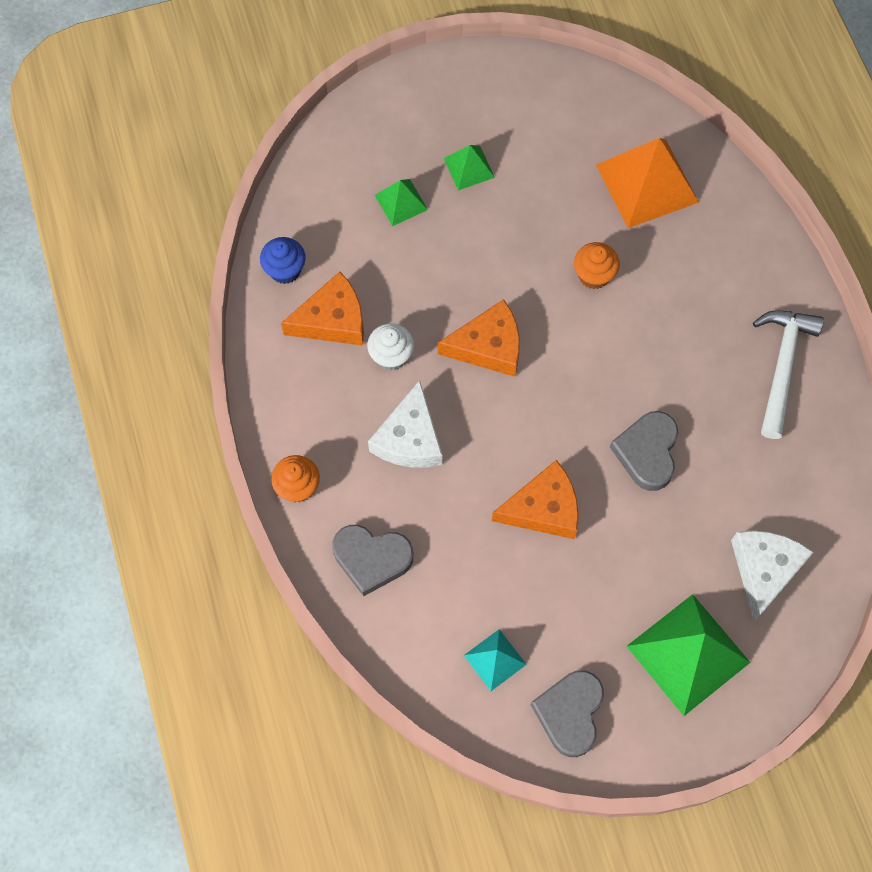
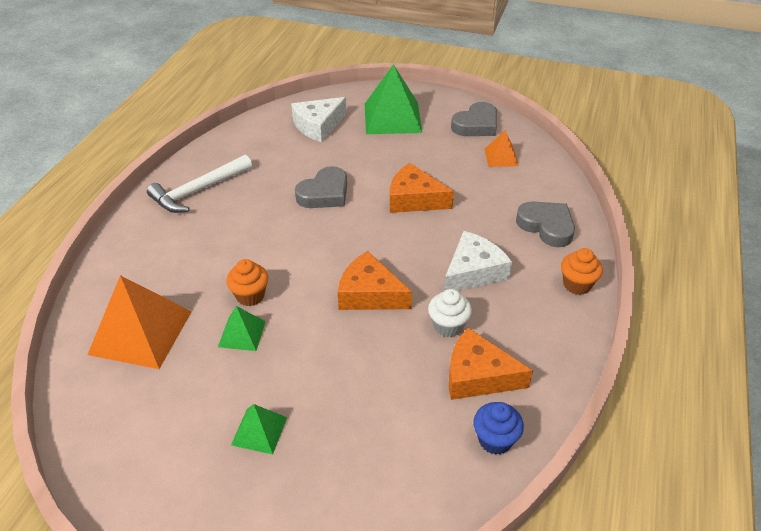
camera: 145 degrees left, 25 degrees down
green pyramid [375,179,428,226] -> green pyramid moved to [218,306,266,351]
turquoise pyramid [464,629,527,691] -> orange pyramid [485,130,519,167]

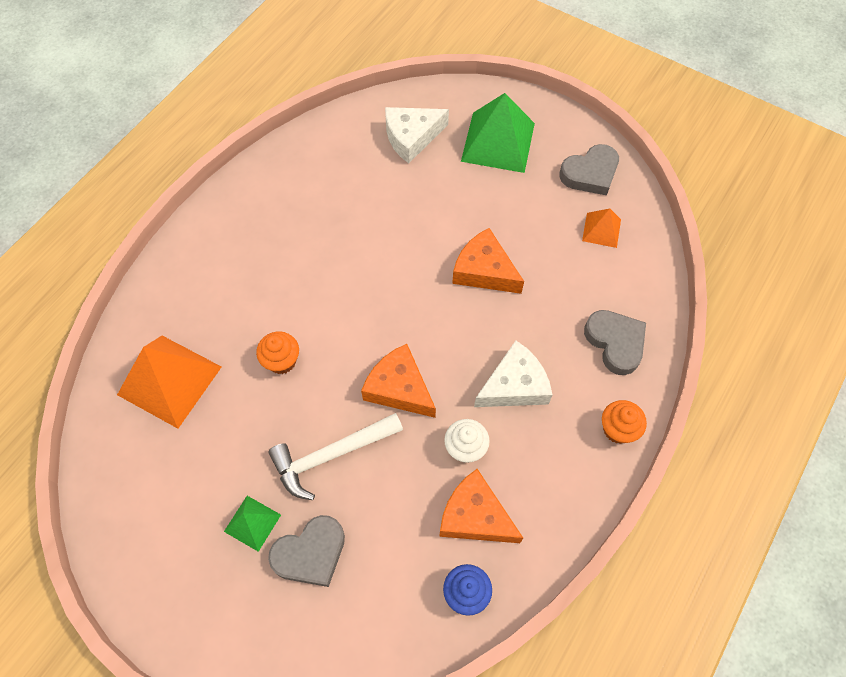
camera: 15 degrees right, 20 degrees up
white hammer [147,155,252,213] -> white hammer moved to [269,413,403,500]
green pyramid [218,306,266,351] -> none
grey heart [295,166,347,208] -> grey heart moved to [268,515,345,587]

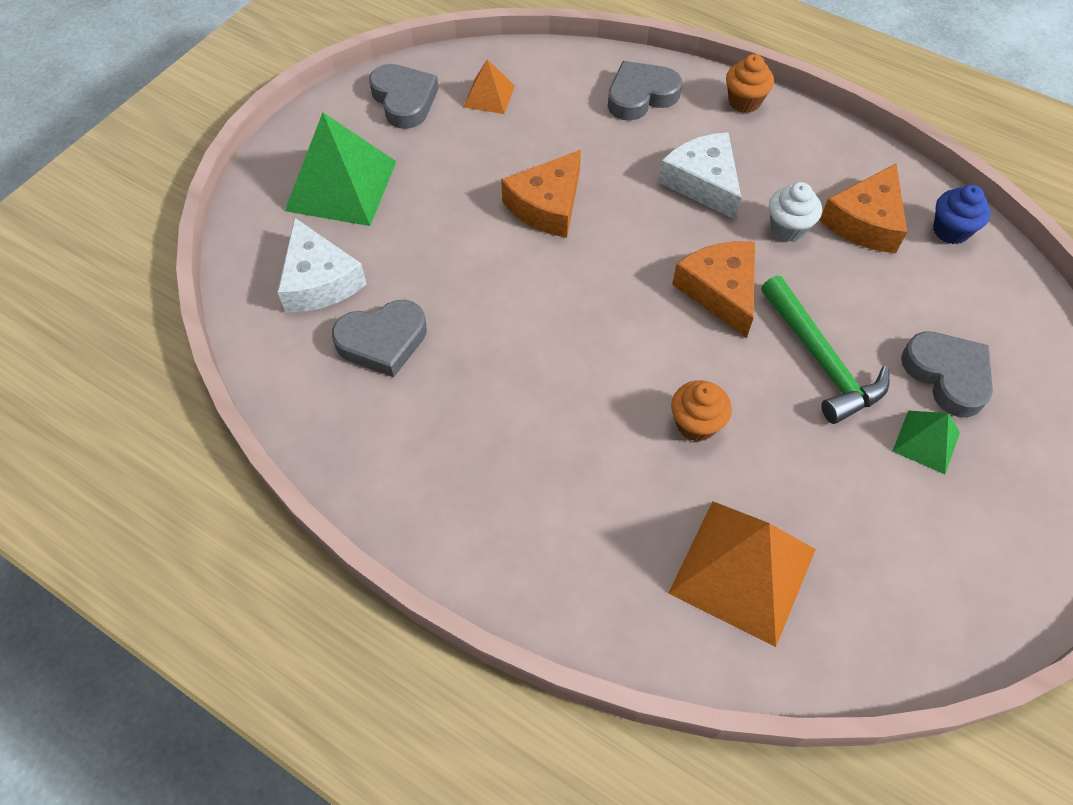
camera: 90 degrees left, 5 degrees down
white hammer [269,413,403,500] -> green hammer [761,275,890,424]
orange cheese [361,344,436,418] -> orange cheese turned 120 degrees clockwise [672,241,755,338]
none -> grey heart [332,300,427,377]

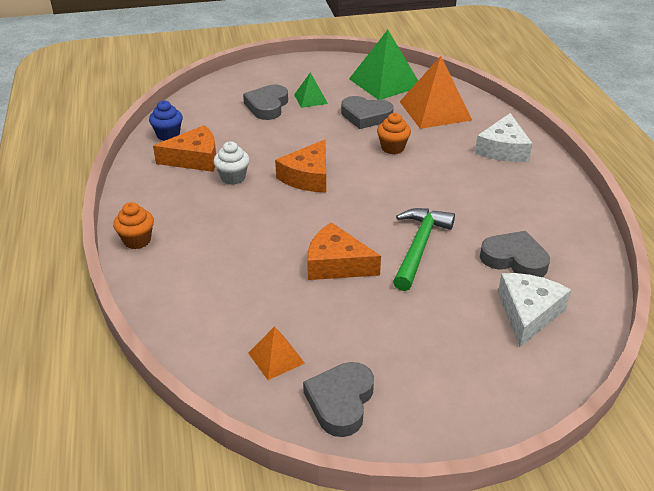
camera: 135 degrees left, 20 degrees down
green pyramid [285,112,397,226] -> green pyramid moved to [349,30,418,100]
orange cheese [501,150,581,238] -> orange cheese turned 150 degrees counterclockwise [307,222,381,280]
grey heart [608,61,682,121] -> grey heart moved to [341,96,394,129]
white cheese [658,132,742,220] -> white cheese moved to [475,113,533,162]
green hammer [761,275,890,424] -> green hammer moved to [393,208,455,291]

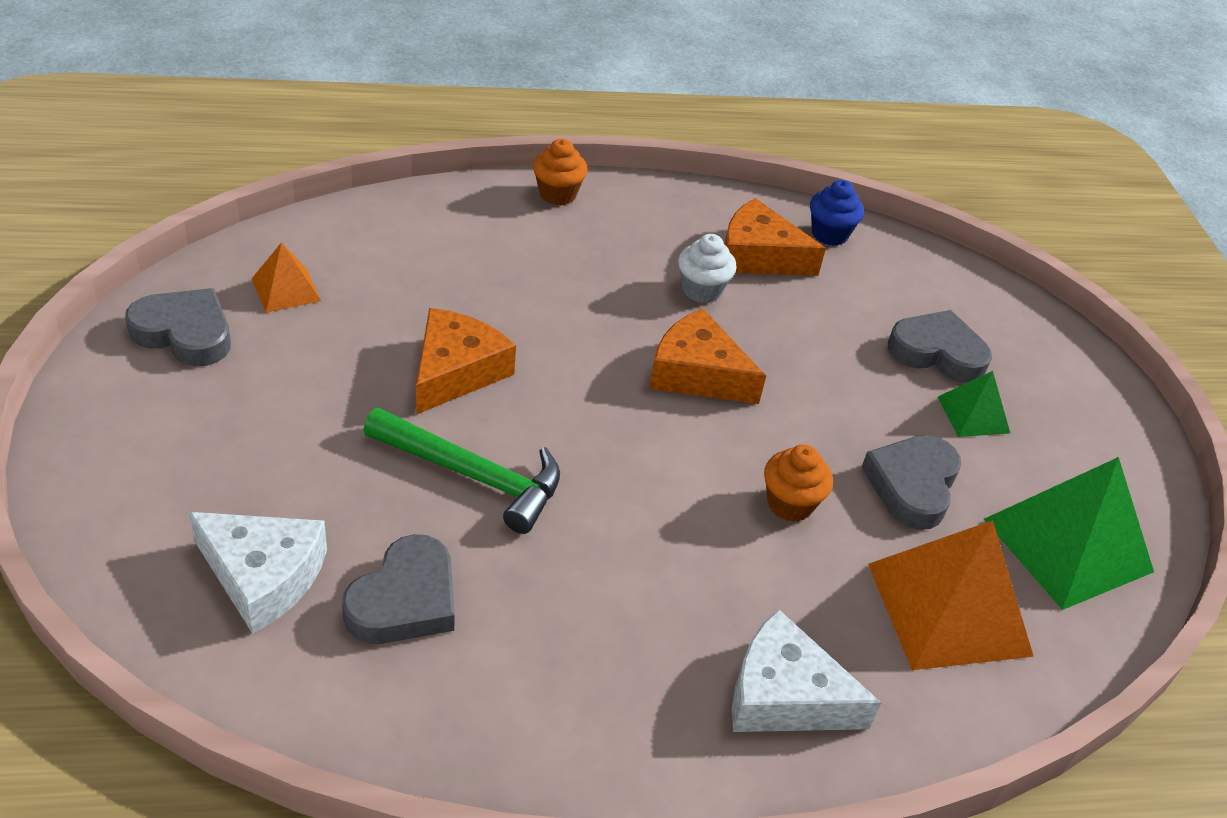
camera: 90 degrees right, 5 degrees up
orange cheese [153,125,216,172] -> orange cheese turned 120 degrees clockwise [725,198,826,276]

